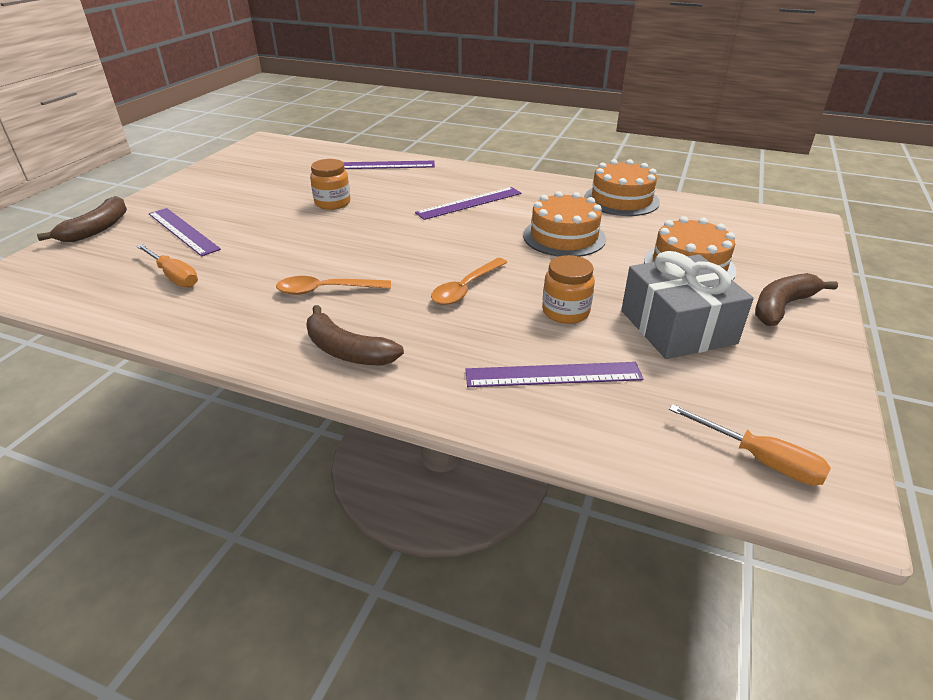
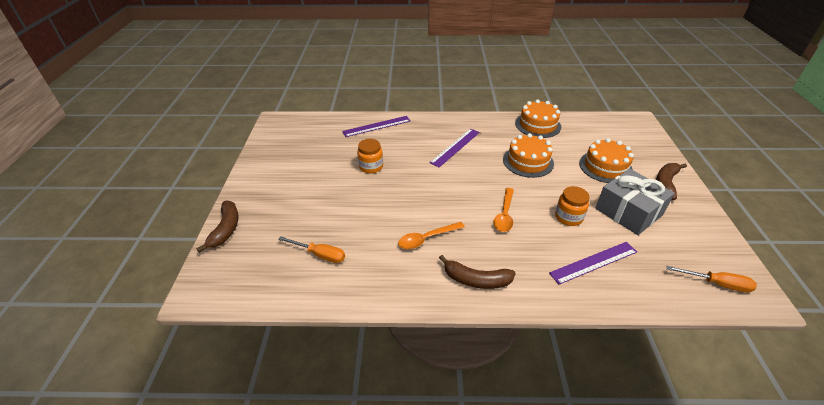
camera: 20 degrees left, 5 degrees up
purple ruler [149,208,221,256] -> none

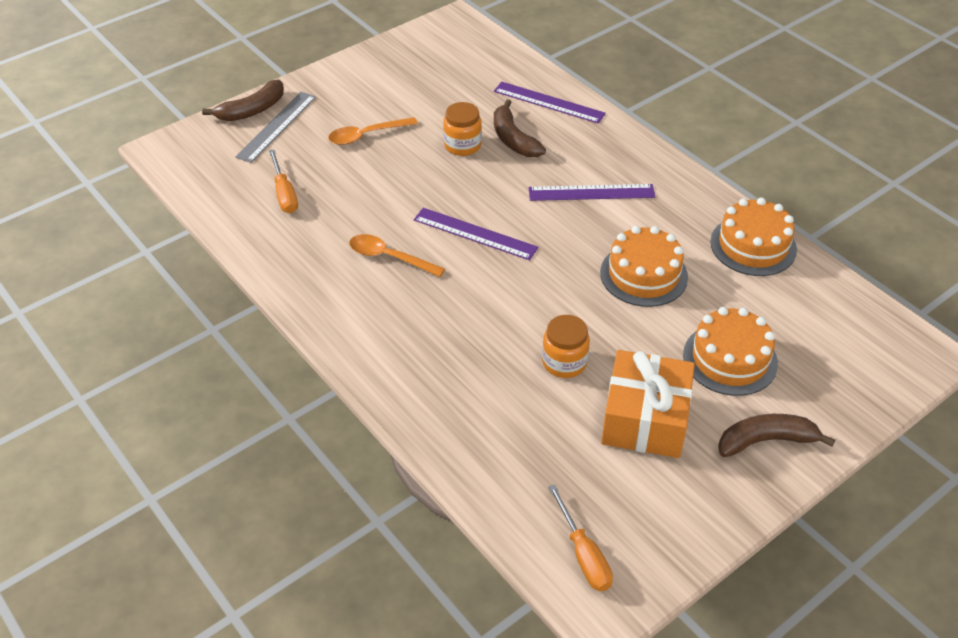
camera: 50 degrees right, 5 degrees up
brown banana [439,255,516,289] -> brown banana moved to [494,99,546,157]
orange spoon [493,188,514,232] -> orange spoon moved to [328,117,418,145]
purple ruler [549,242,637,285] -> purple ruler moved to [414,208,539,260]
grey gift [595,169,675,235] -> orange gift [601,350,695,458]
none -> grey ruler [235,92,316,163]

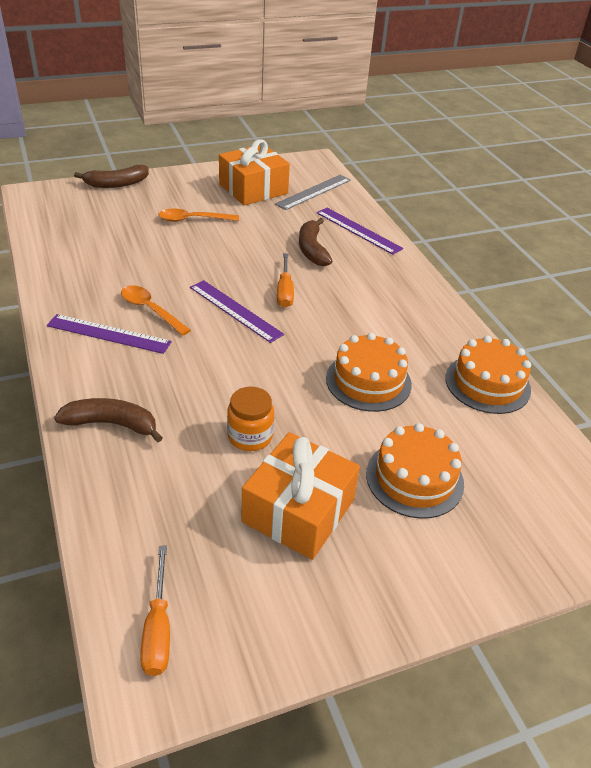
camera: 15 degrees right, 5 degrees down
grey ruler [235,92,316,163] -> grey ruler moved to [275,175,351,210]
orange screwdriver [269,149,298,213] -> orange screwdriver moved to [277,253,294,308]
orange jar [443,102,482,156] -> none
purple ruler [529,184,655,201] -> purple ruler moved to [47,314,172,354]
brown banana [718,414,835,457] -> brown banana moved to [54,398,163,442]
none -> orange gift [219,139,290,205]

